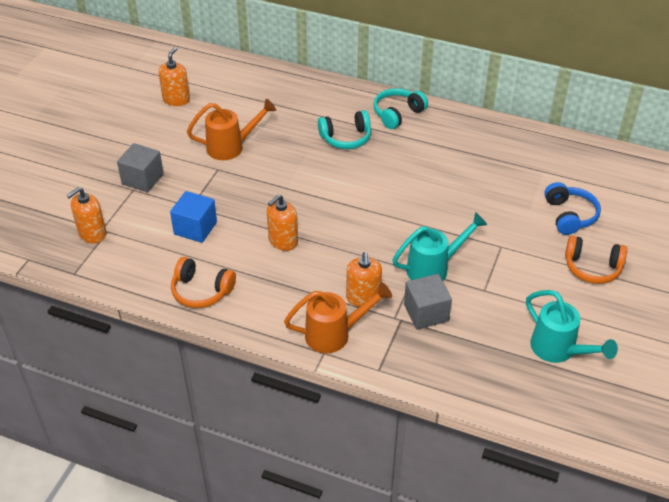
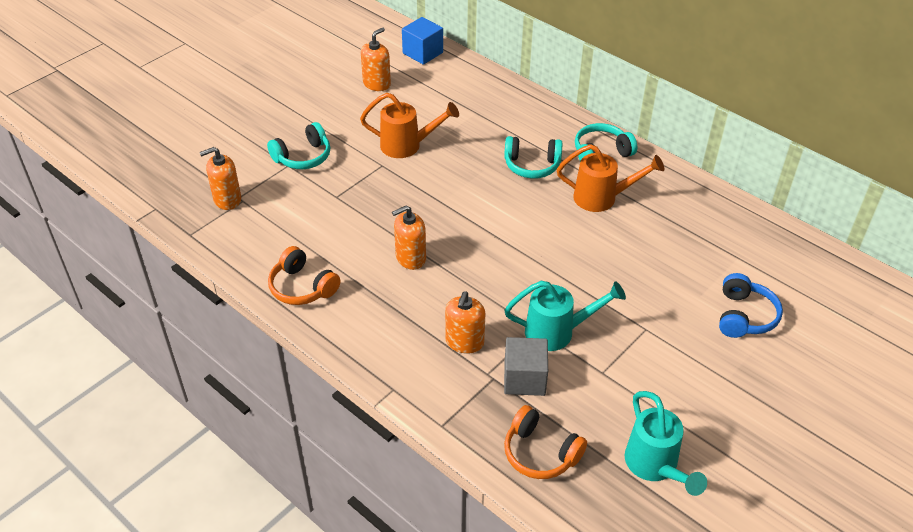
camera: 20 degrees right, 0 degrees up
grey cube [117,143,164,193] -> turquoise headphones [267,122,330,169]
blue cube [170,191,217,243] -> blue cube moved to [402,17,443,65]
orange watering can [284,282,392,353] -> orange watering can moved to [557,144,664,212]
orange headphones [565,235,627,284] -> orange headphones moved to [504,405,587,479]

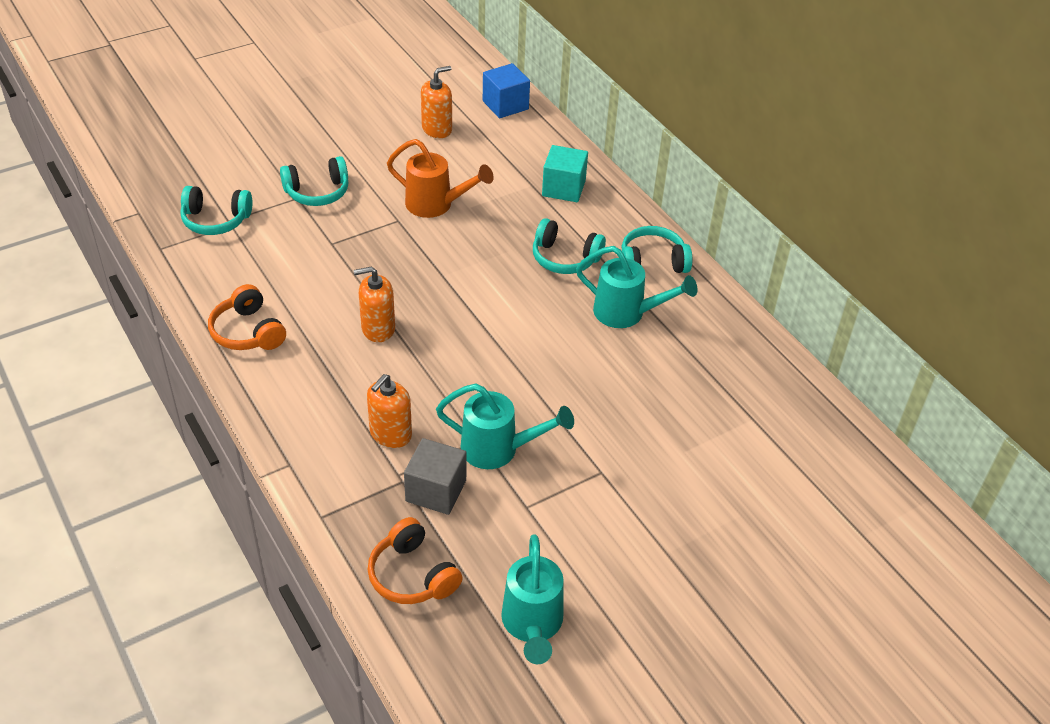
camera: 15 degrees right, 0 degrees up
orange soap dispenser [200,147,241,210] -> turquoise headphones [180,186,252,235]
orange watering can [557,144,664,212] -> turquoise watering can [576,246,698,328]
blue headphones [719,273,783,338] -> none
none -> turquoise cube [542,145,588,202]

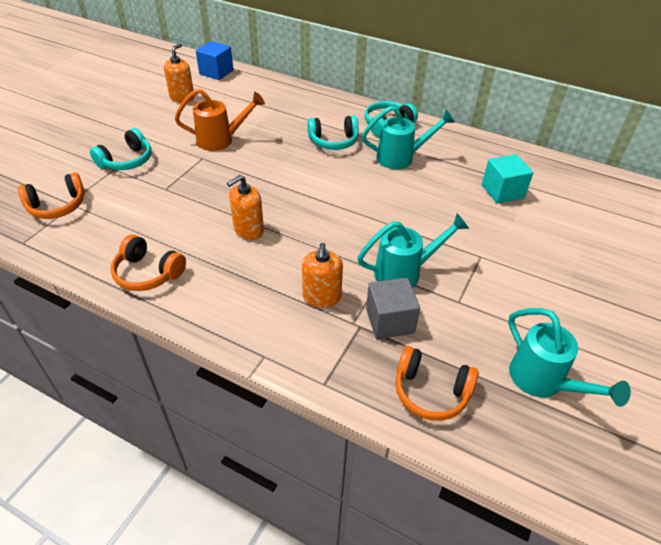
camera: 30 degrees left, 0 degrees up
turquoise headphones [180,186,252,235] -> orange headphones [18,172,85,219]
turquoise cube [542,145,588,202] -> turquoise cube moved to [482,154,533,204]

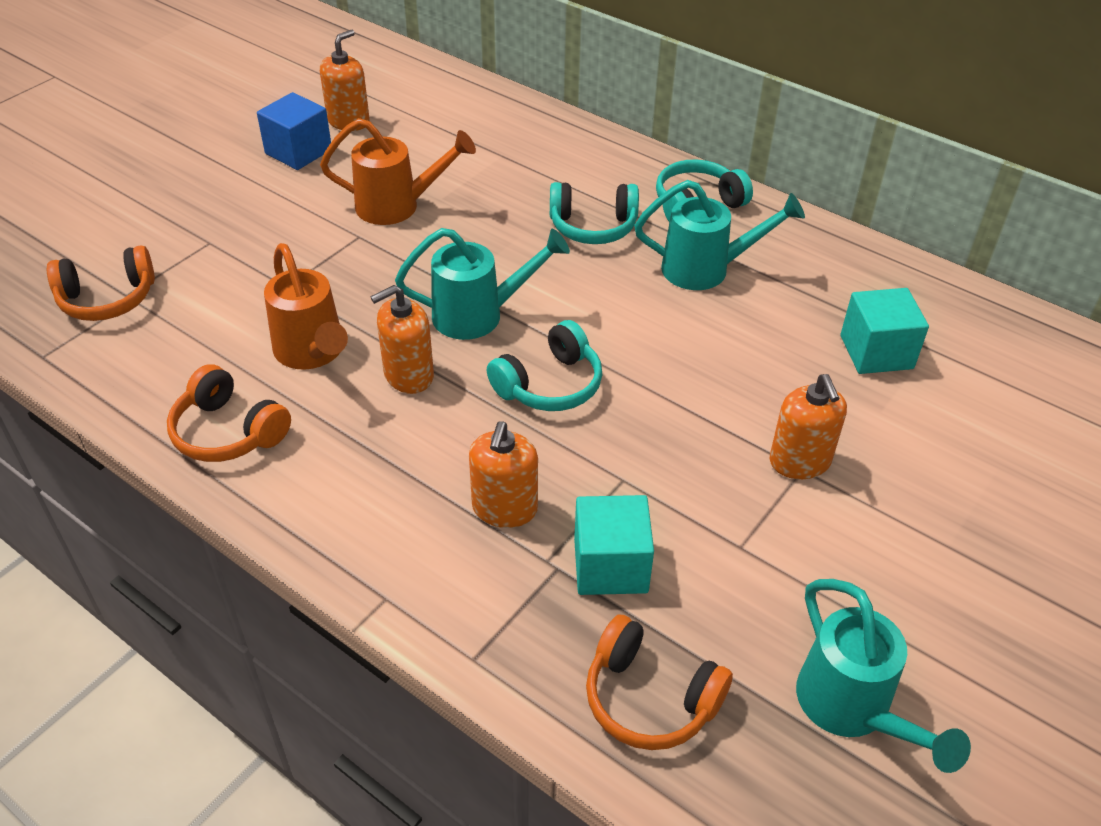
camera: 10 degrees right, 0 degrees up
turquoise headphones [90,128,152,170] -> turquoise headphones moved to [487,320,602,411]
blue cube [196,41,234,80] -> blue cube moved to [257,92,331,170]
turquoise watering can [357,214,469,288] -> turquoise watering can moved to [395,228,570,340]
grey cube [366,277,420,339] -> turquoise cube [574,495,654,595]
none -> orange watering can [264,243,348,370]
none -> orange soap dispenser [770,374,847,479]

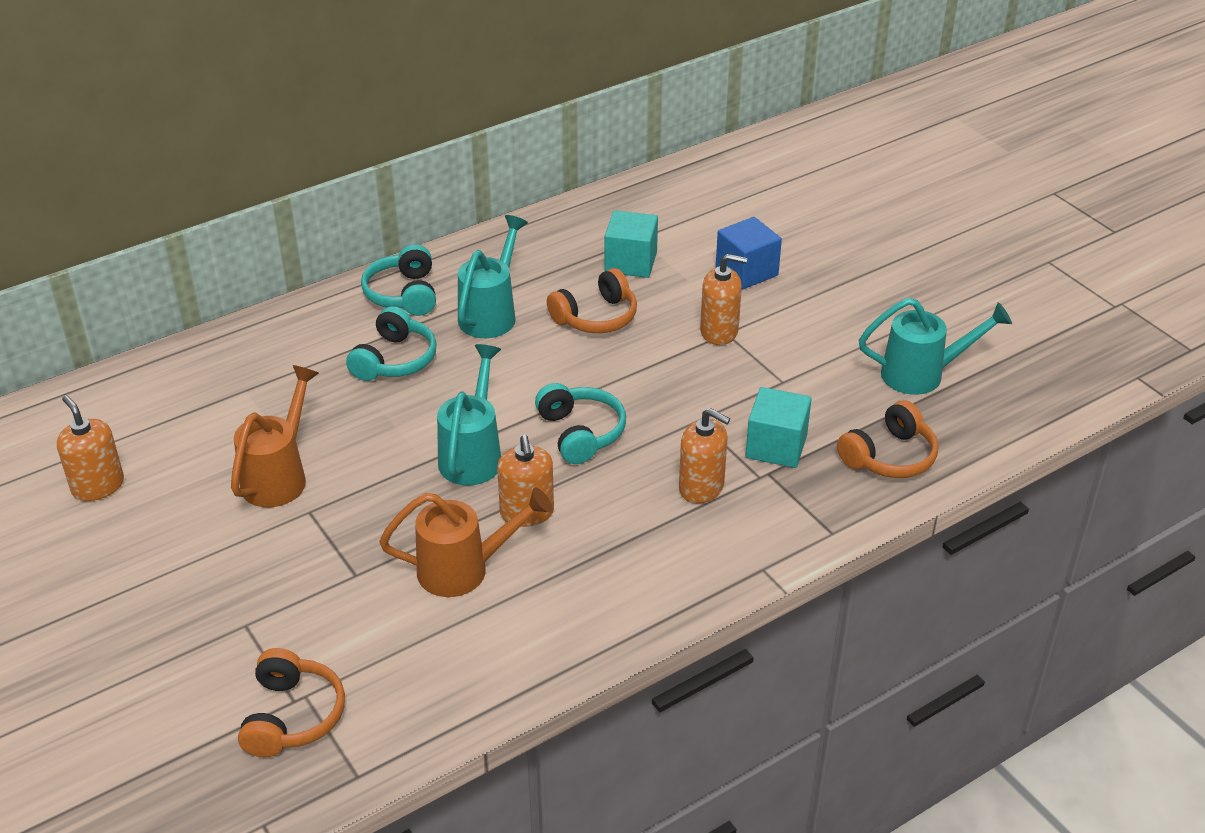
camera: 70 degrees left, 5 degrees down
orange headphones [167,364,291,462] -> orange headphones moved to [547,268,637,333]
blue cube [257,92,331,170] -> blue cube moved to [716,217,782,290]

